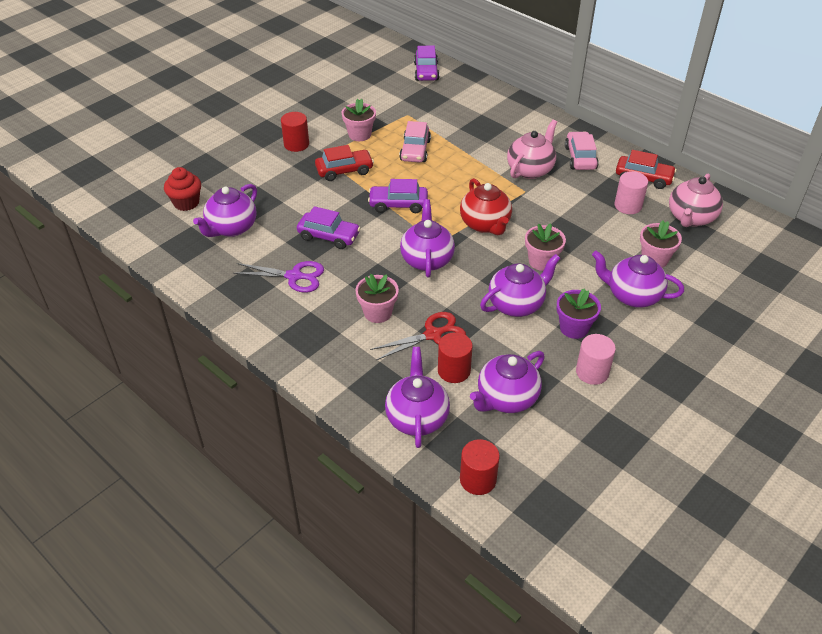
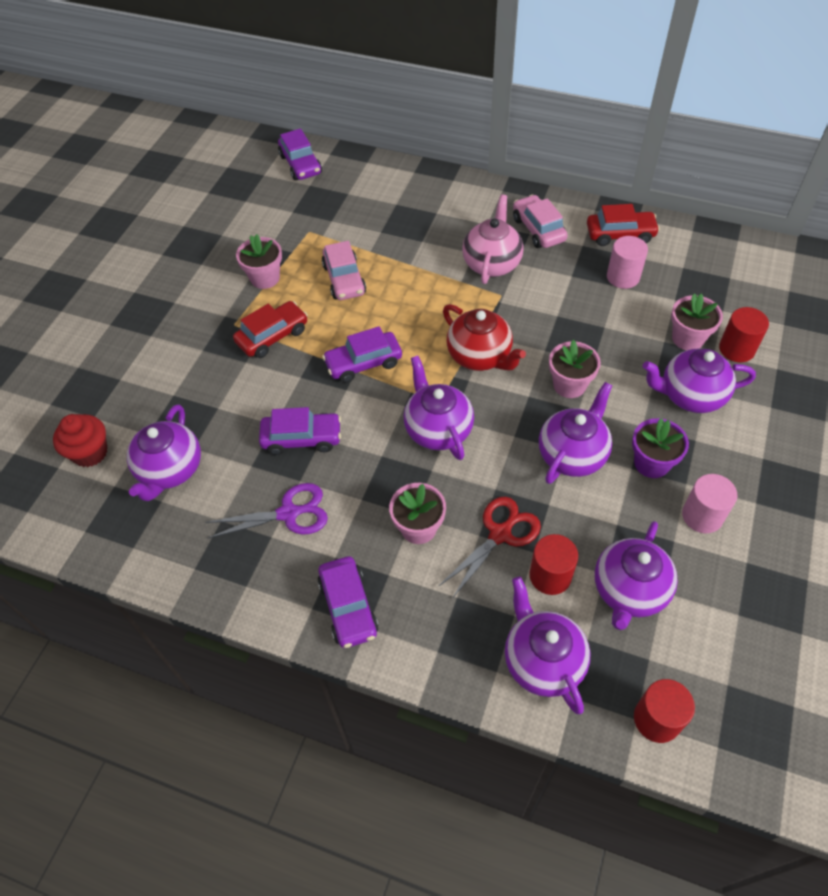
camera: 20 degrees left, 10 degrees up
red cylinder [281,112,309,152] -> red cylinder moved to [719,307,769,362]
pink teapot [669,174,723,227] -> none
none -> purple car [318,556,379,648]

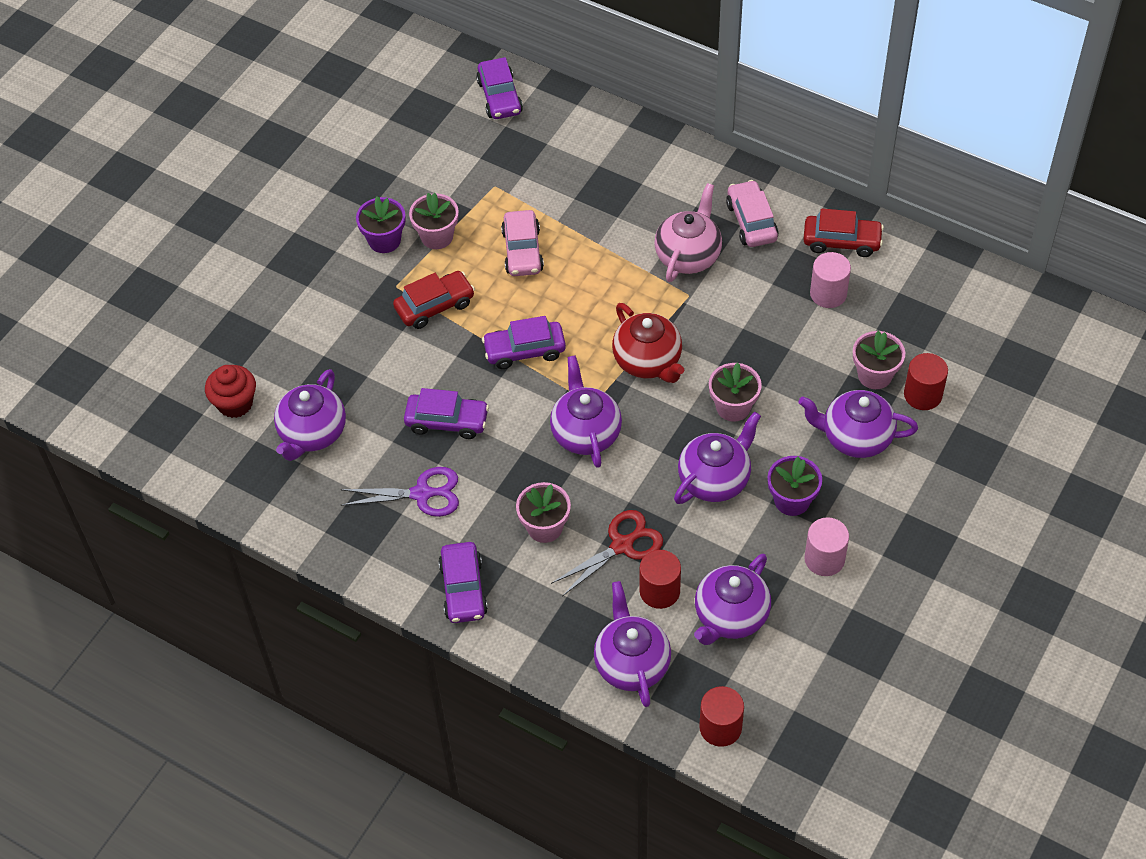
camera: 10 degrees right, 0 degrees up
none -> purple flower pot [356,196,405,253]

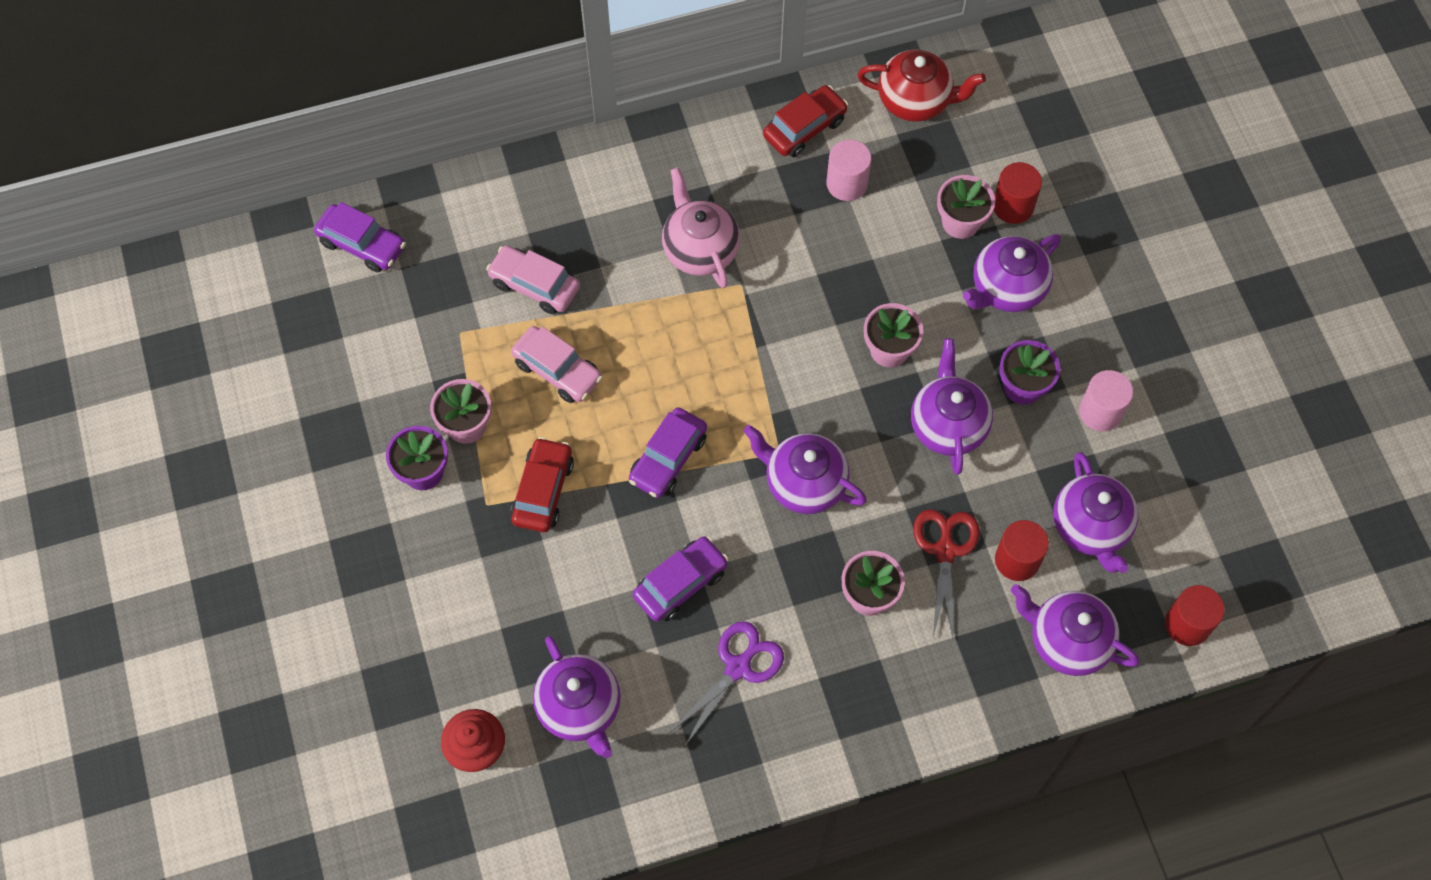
camera: 50 degrees left, 10 degrees up
purple car [438,542,488,623] -> none
red teapot [612,303,684,383] -> red teapot moved to [857,49,986,122]
pink car [726,180,779,247] -> pink car moved to [486,245,580,314]

